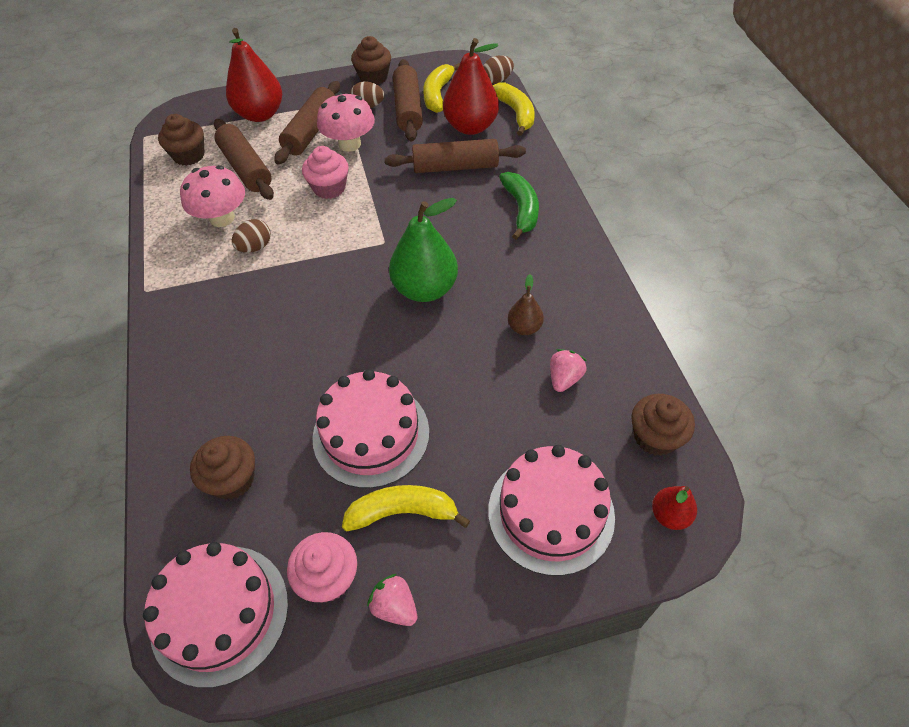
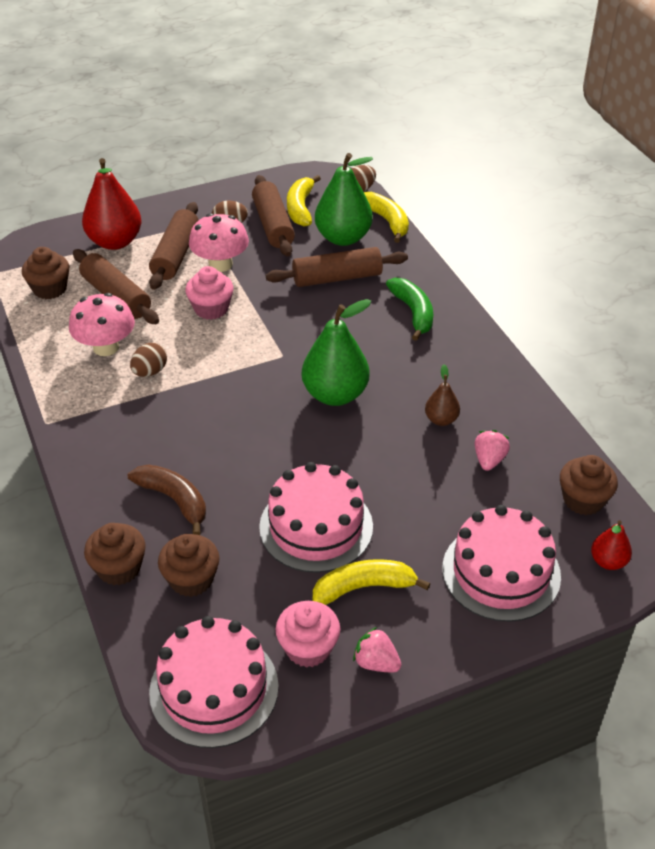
camera: 10 degrees left, 10 degrees down
brown cupcake [351,36,391,85] -> brown cupcake moved to [84,523,146,585]
red pear [443,38,499,135] -> green pear [315,153,373,246]
none -> brown banana [128,464,206,535]

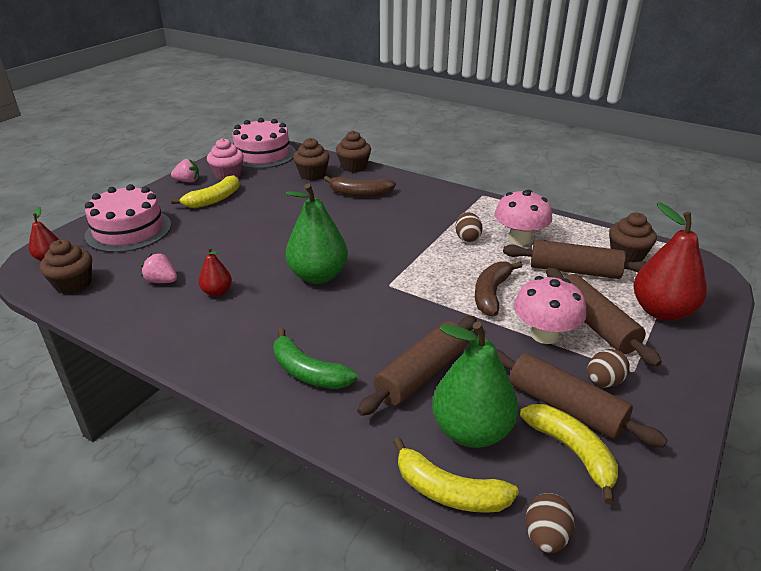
camera: 145 degrees right, 10 degrees down
pink cupcake [185,266,234,320] -> brown banana [475,261,522,316]
pink cake [259,462,373,573] -> none
brown pear [425,364,460,426] -> red pear [199,247,232,296]
pink strawberry [474,430,510,471] -> pink strawberry turned 135 degrees clockwise [141,253,177,283]

